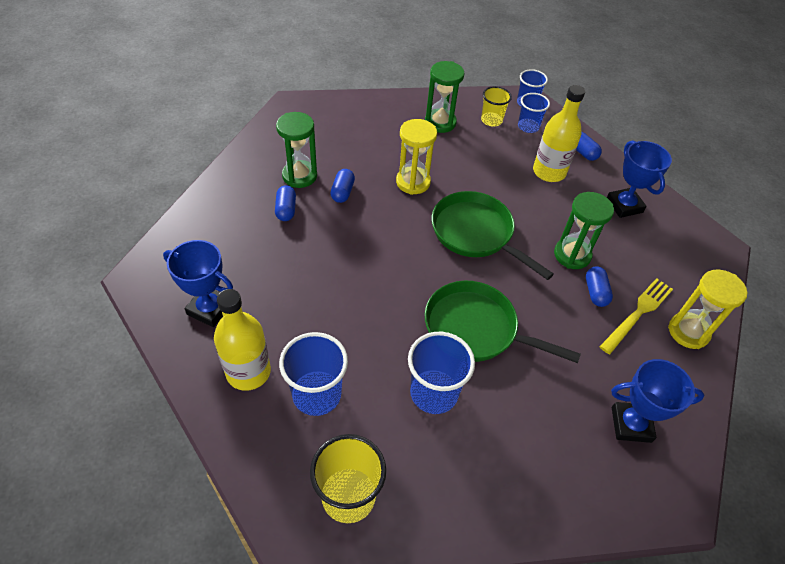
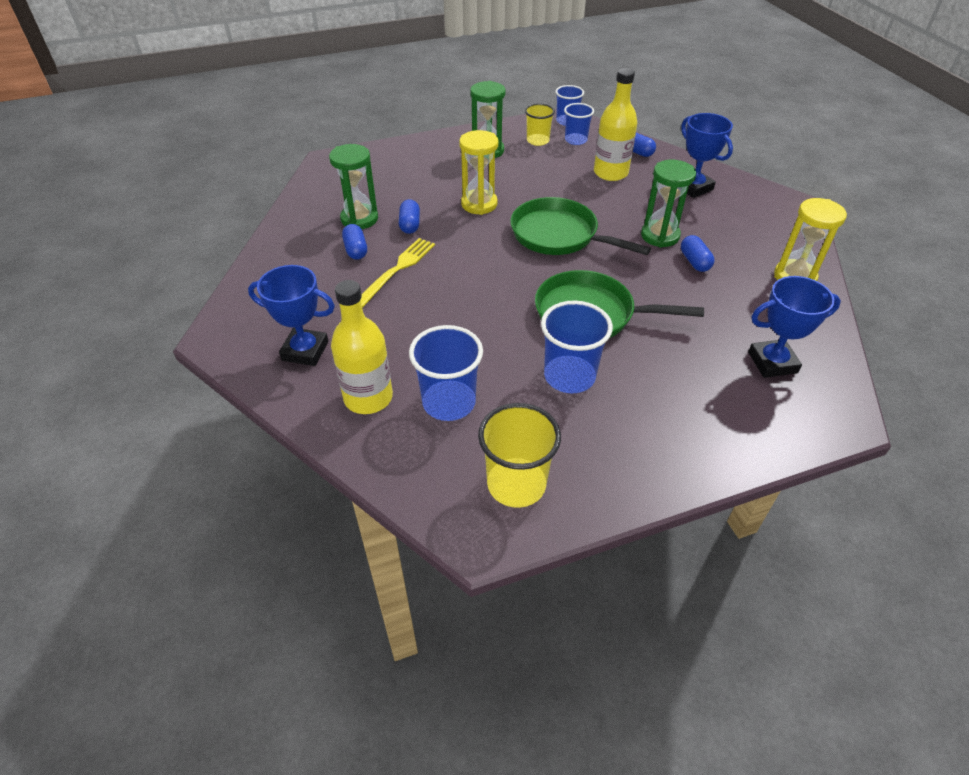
camera: 10 degrees left, 5 degrees down
yellow fork [599,278,673,354] -> yellow fork moved to [361,238,435,308]

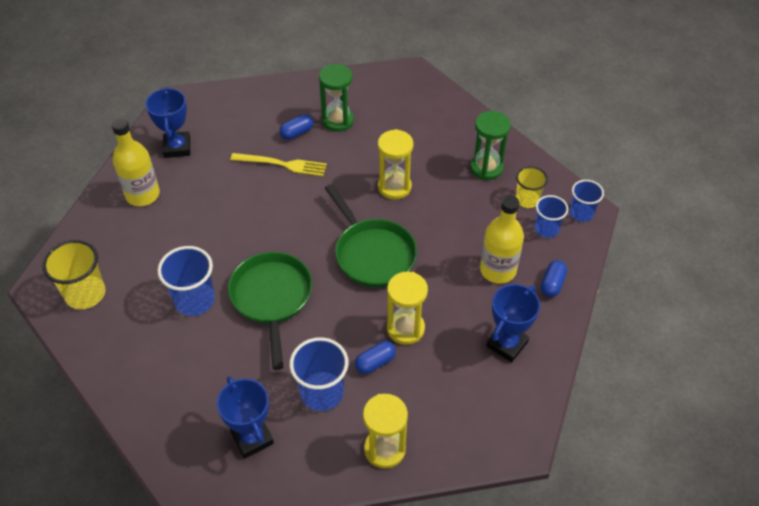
camera: 70 degrees right, 5 degrees up
blue capsule [399,199,420,234] -> none
blue cup [409,325,483,421] -> blue cup moved to [289,337,348,411]
green pan [510,197,651,255] -> green pan turned 135 degrees clockwise [325,184,417,287]
green hourglass [641,160,696,248] -> yellow hourglass [387,272,428,345]

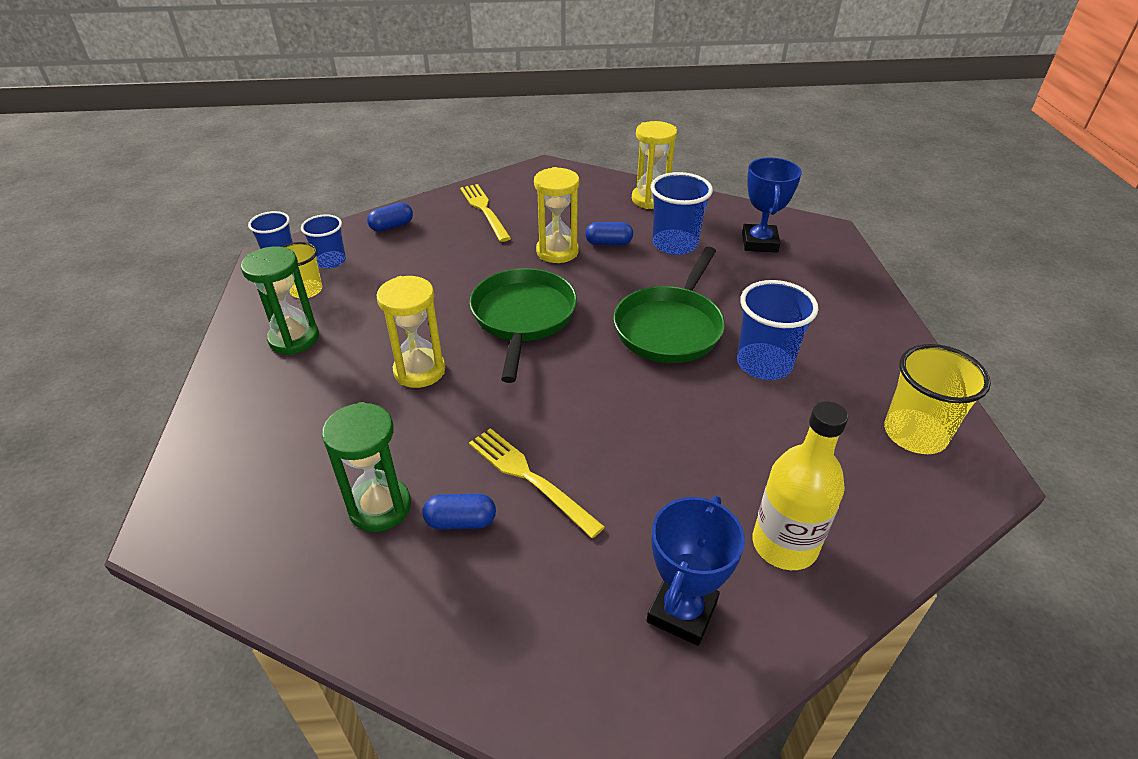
camera: 145 degrees left, 10 degrees down
yellow bottle [480,195,524,283] -> none
blue trophy [486,284,540,363] -> yellow fork [460,184,511,242]

